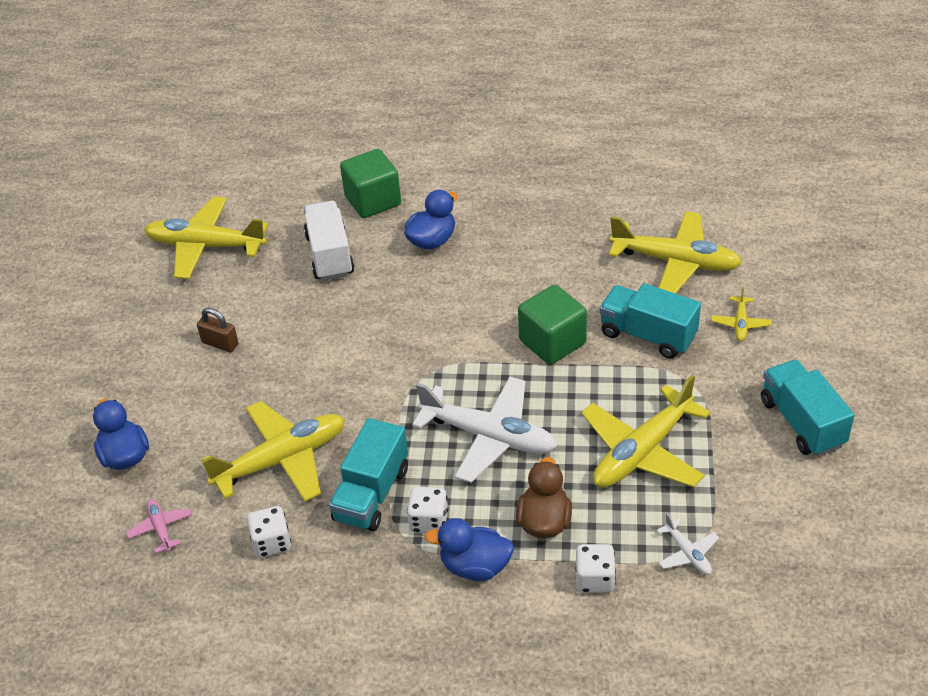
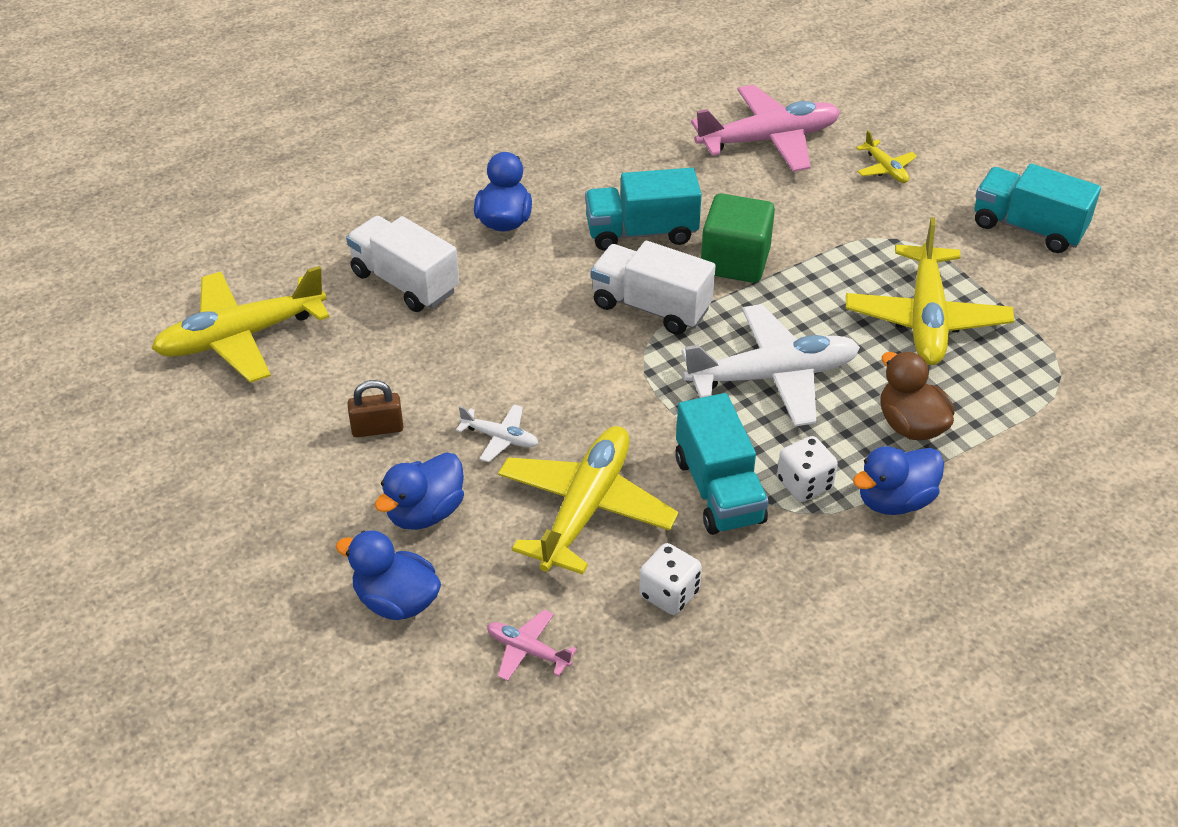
camera: 40 degrees left, 0 degrees up
green cube [340,149,401,218] -> none
white dice [575,544,616,593] -> none
turquoise truck [599,283,701,359] -> turquoise truck moved to [585,168,702,251]
yellow plane [609,211,742,294] -> pink plane [691,84,840,172]
white plane [656,513,719,575] -> white plane moved to [456,404,538,462]
none -> blue duck [375,453,464,530]
none -> white truck [591,241,716,335]

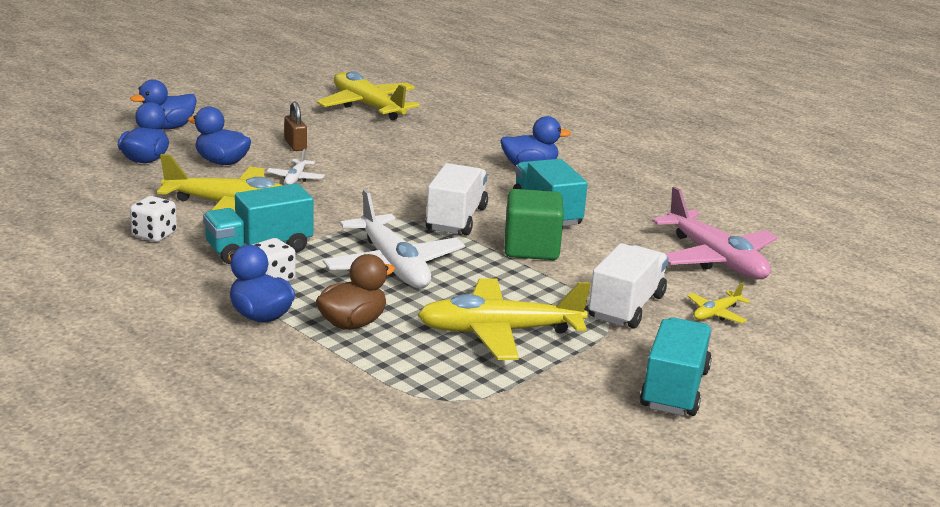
camera: 75 degrees right, 20 degrees down
white truck [346,216,459,312] -> white truck moved to [589,243,668,329]
pink plane [487,610,577,681] -> none
none -> blue duck [130,79,197,130]

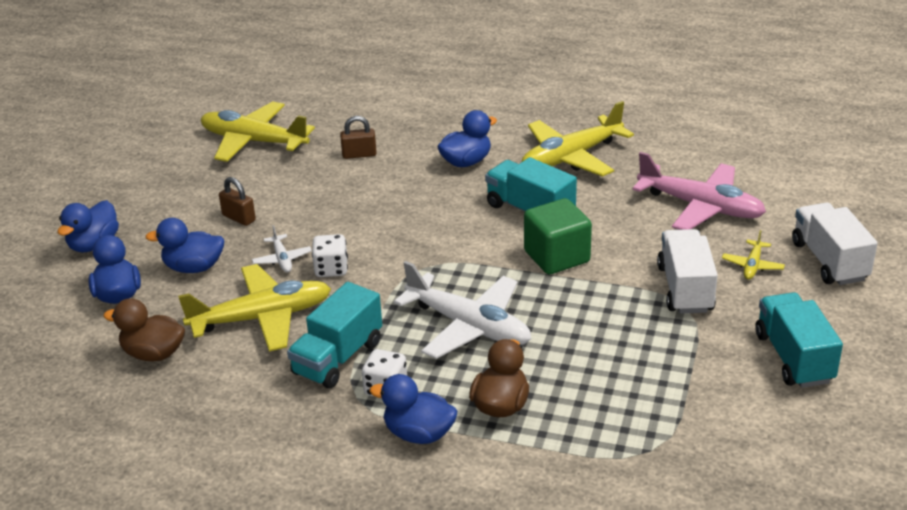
camera: 25 degrees left, 10 degrees up
white dice [130,196,177,242] -> white dice moved to [312,234,348,277]
yellow plane [418,278,591,360] -> yellow plane moved to [522,101,634,177]
white truck [425,163,488,236] -> white truck moved to [792,203,878,285]
none -> brown duck [103,298,185,361]
none -> brown padlock [340,116,377,159]

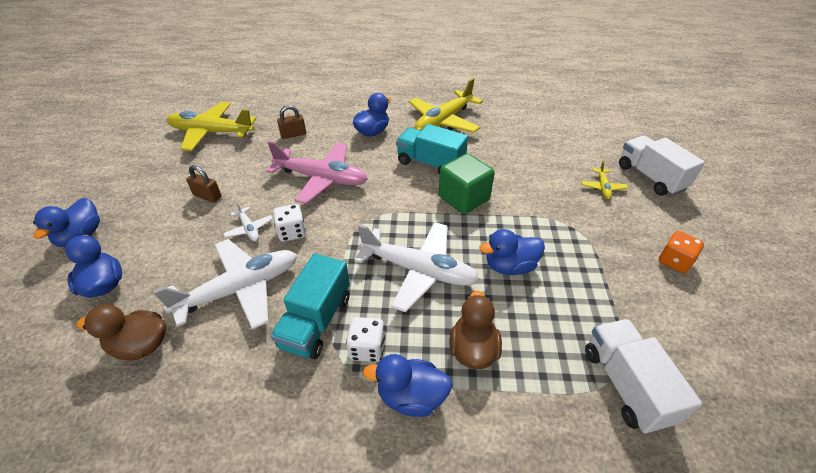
camera: 15 degrees left, 10 degrees up
blue duck [145,218,224,273] -> blue duck moved to [480,229,545,275]
yellow plane [178,264,331,352] -> white plane [153,239,297,330]
pink plane [632,152,766,230] -> pink plane moved to [267,141,368,204]
white truck [657,229,718,314] -> white truck moved to [585,319,702,434]
turquoise truck [755,292,843,388] -> orange dice [659,231,704,273]

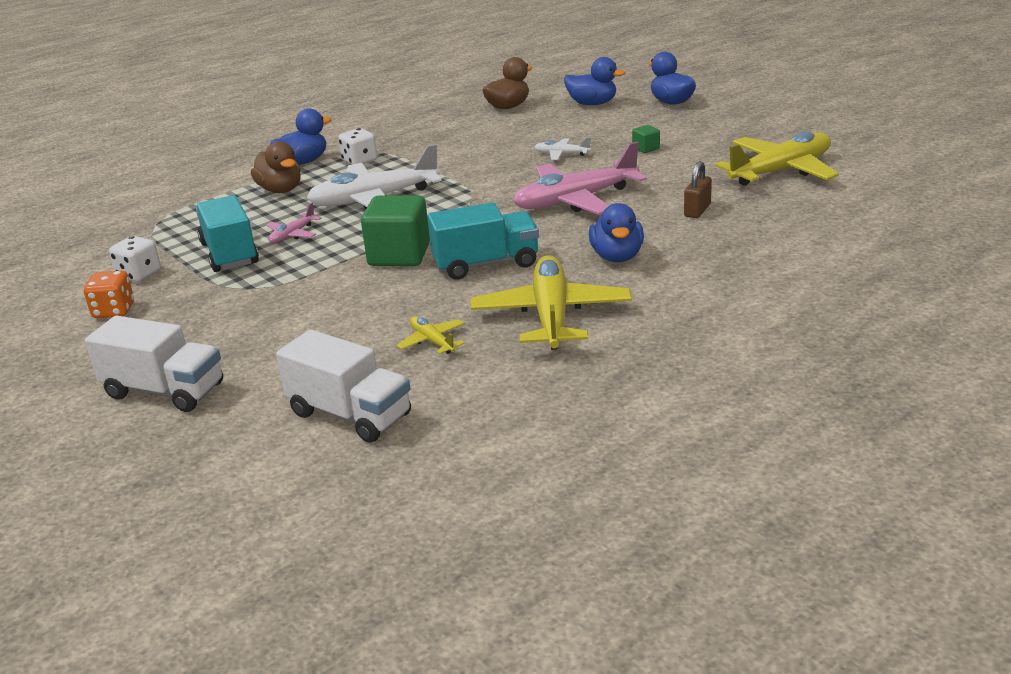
camera: 140 degrees right, 15 degrees down
white plane [153,239,297,330] -> none
brown padlock [186,165,222,203] -> green cube [632,125,660,153]
turquoise truck [271,253,350,359] -> turquoise truck moved to [196,195,259,272]
white dice [273,204,306,242] -> white dice moved to [109,236,161,282]
blue duck [480,229,545,275] -> pink plane [266,203,322,243]
yellow plane [581,161,628,199] -> yellow plane moved to [397,316,465,354]
white truck [585,319,702,434] -> white truck moved to [276,329,411,443]

